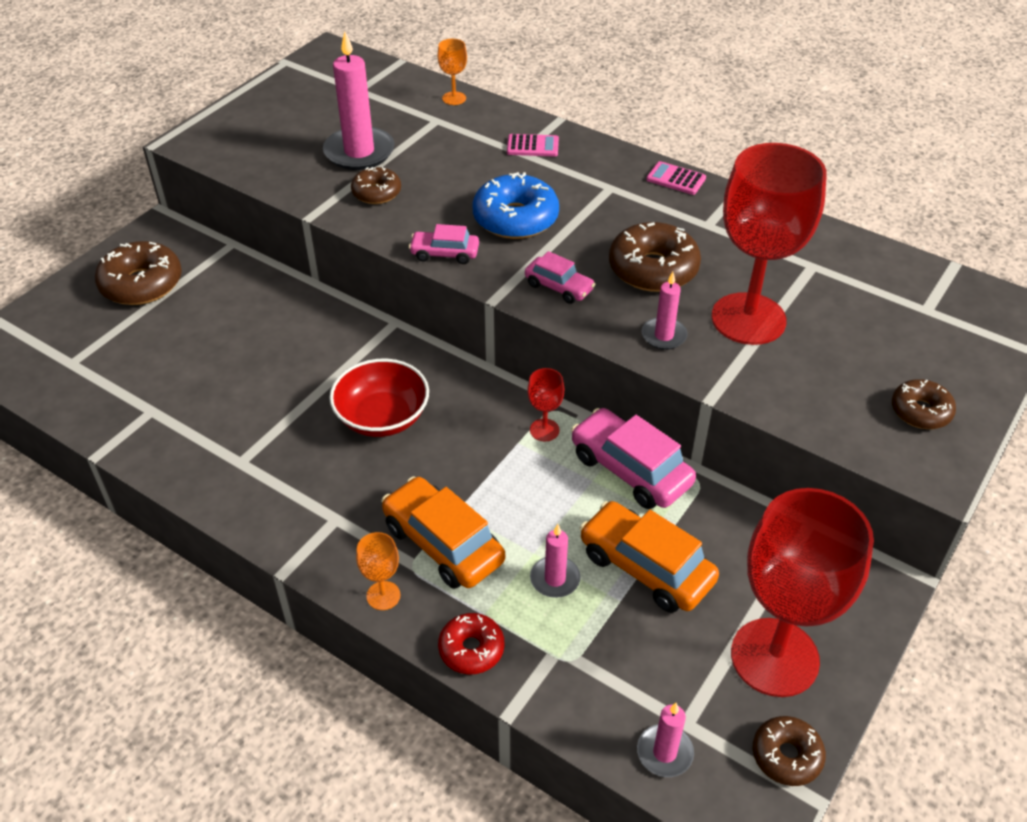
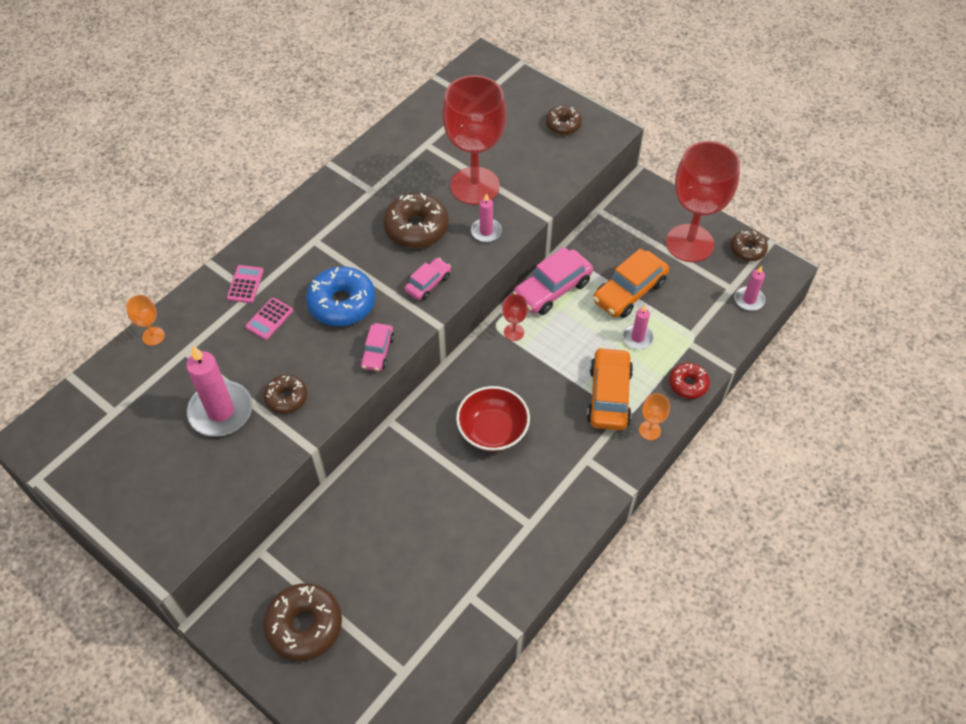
camera: 85 degrees left, 10 degrees up
orange car [381,476,505,589] -> orange car turned 135 degrees clockwise [587,347,633,431]
pink calculator [646,161,706,195] -> pink calculator moved to [245,298,293,340]

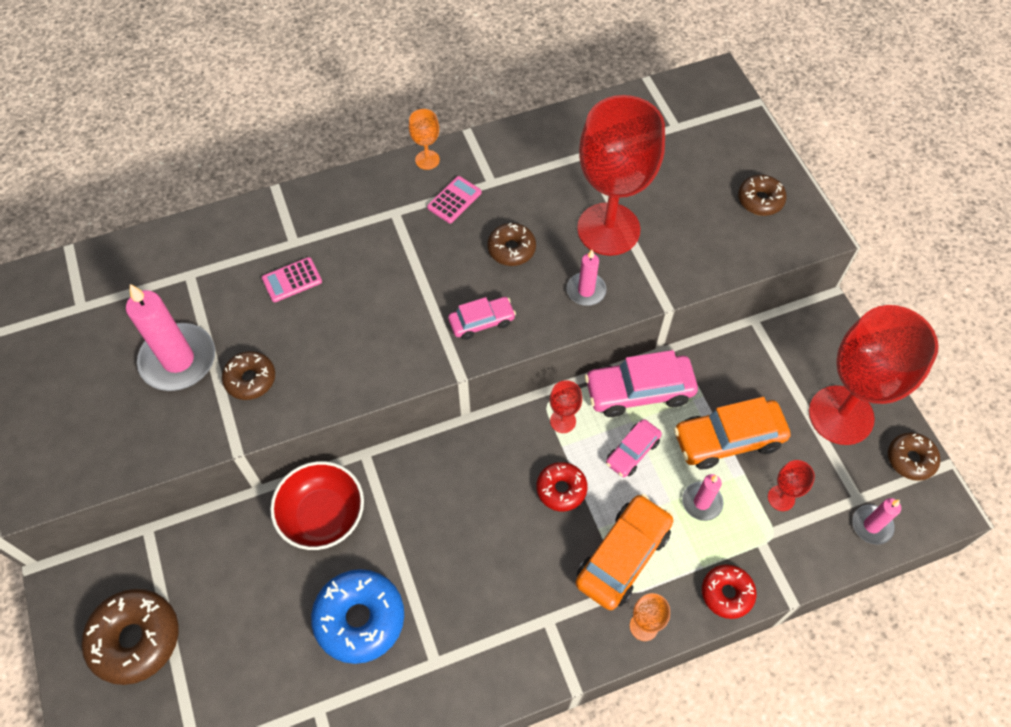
camera: 30 degrees right, 5 degrees up
orange goblet [126,295,165,346] -> orange goblet moved to [409,109,440,170]
pink calculator [227,265,264,303] -> pink calculator moved to [427,176,482,224]
blue donut [306,266,376,326] -> blue donut moved to [311,569,404,664]
pink car [360,323,394,371] -> pink car moved to [606,419,662,477]
brown donut [383,193,449,248] -> brown donut [487,223,536,266], size x0.59
red bowl [456,386,530,452] -> red bowl moved to [270,461,364,550]
none -> red donut [536,462,588,511]
none -> red goblet [768,460,815,511]

